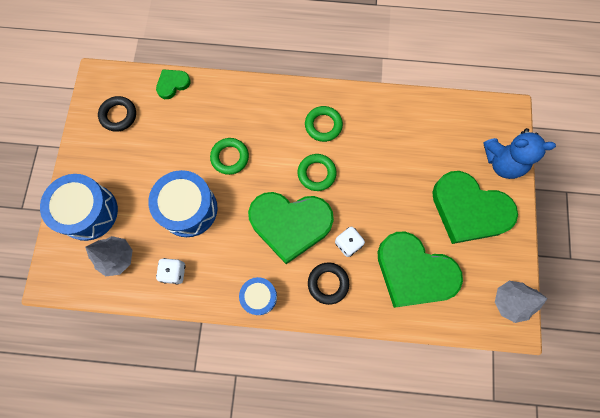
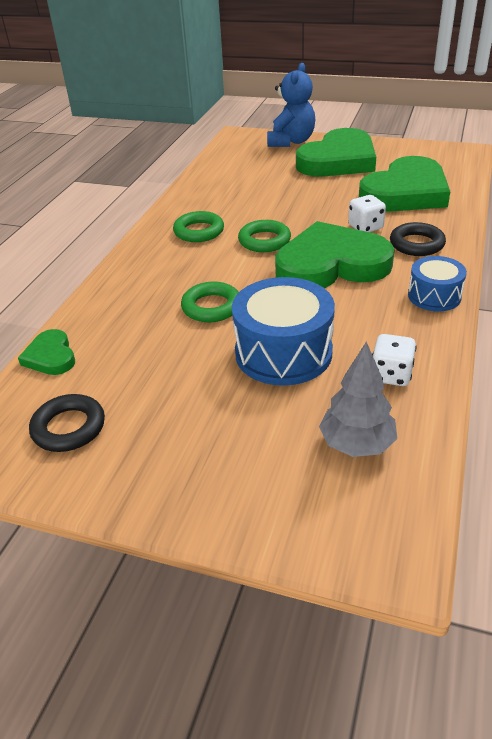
camera: 75 degrees left, 35 degrees down
blue drum [40,174,118,241] -> none
green heart [248,192,334,264] -> green heart turned 120 degrees counterclockwise [275,221,395,288]
grey tree [495,281,548,323] -> none

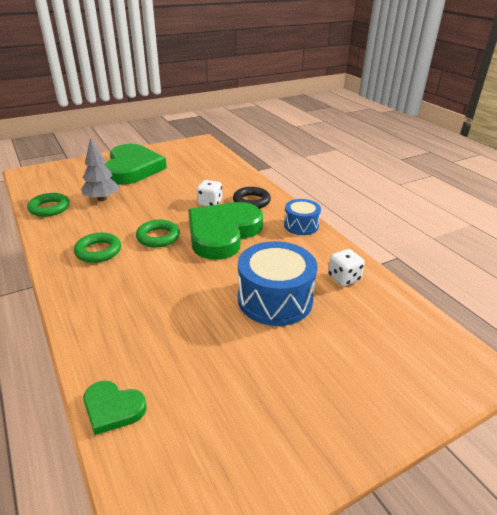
camera: 50 degrees left, 5 degrees down
black ring [29,394,105,452] -> none
green ring [181,282,239,322] -> green ring moved to [27,193,69,217]
blue teddy bear [267,63,315,147] -> none
grey tree [319,342,397,457] -> grey tree moved to [81,138,119,201]
green heart [359,156,450,212] -> none

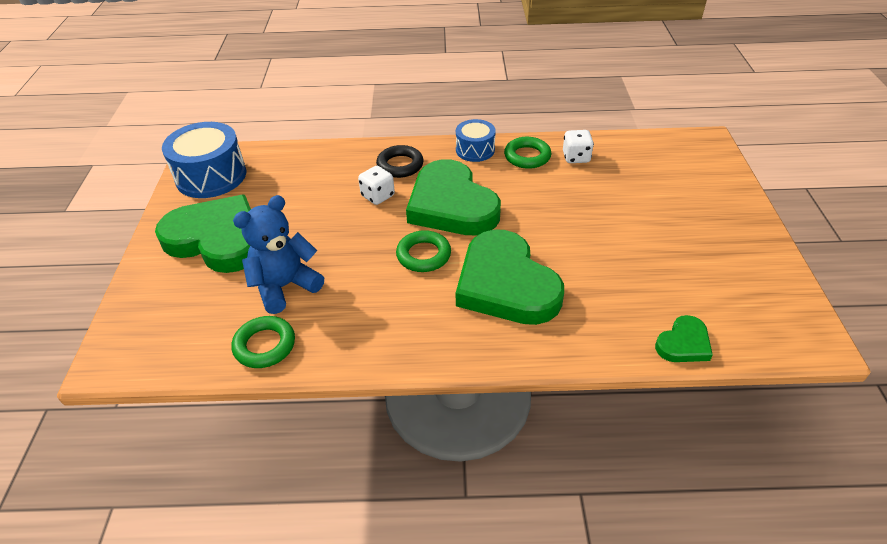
camera: 60 degrees left, 10 degrees up
green ring [74,233,121,263] -> green ring moved to [504,137,551,169]
grey tree [81,138,119,201] -> blue teddy bear [233,195,324,314]
blue drum [238,241,317,326] -> blue drum moved to [162,122,246,198]
none -> green heart [456,229,564,325]

